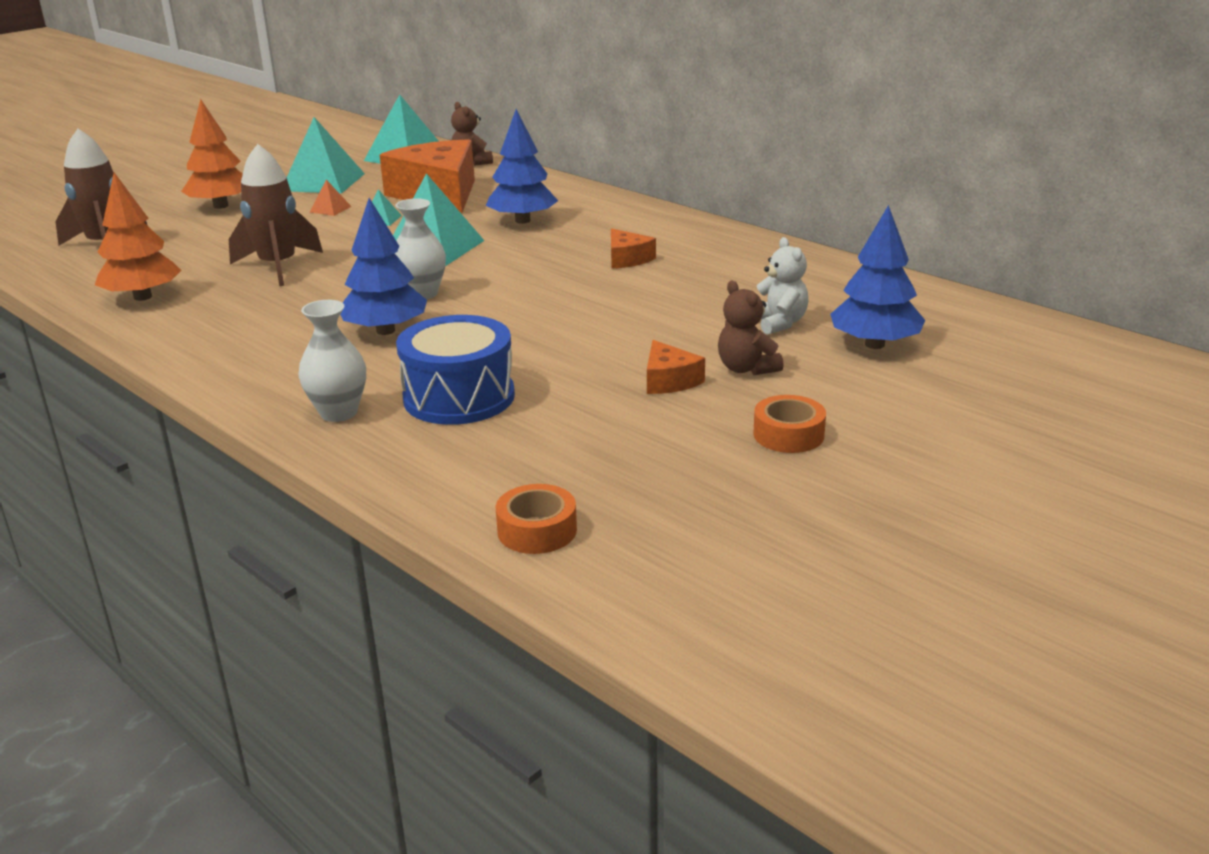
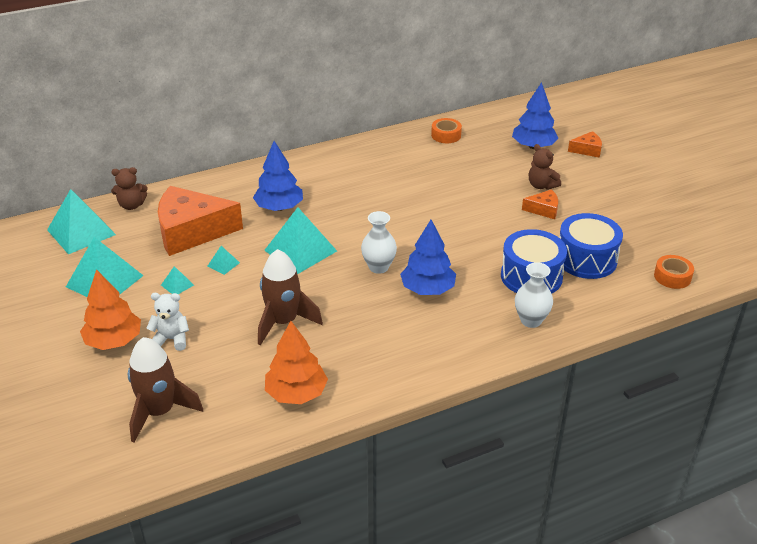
camera: 70 degrees left, 10 degrees up
orange pyramid [310,180,352,216] -> turquoise pyramid [161,266,194,294]
orange cheese [611,228,656,269] -> orange cheese moved to [568,131,602,158]
brown teddy bear [718,281,784,375] -> brown teddy bear turned 60 degrees clockwise [529,144,561,190]
orange tape [753,395,826,453] -> orange tape moved to [431,118,462,143]
white teddy bear [757,237,808,335] -> white teddy bear moved to [146,293,189,351]
none -> blue drum [559,213,623,279]

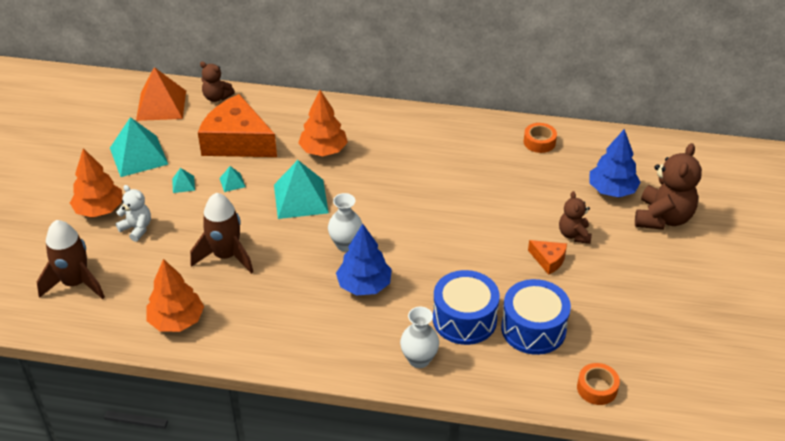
camera: 35 degrees right, 5 degrees up
turquoise pyramid [47,189,116,254] -> orange pyramid [136,67,186,121]
blue tree [253,141,303,211] -> orange tree [298,90,348,156]
orange cheese [568,131,602,158] -> brown teddy bear [635,143,702,230]

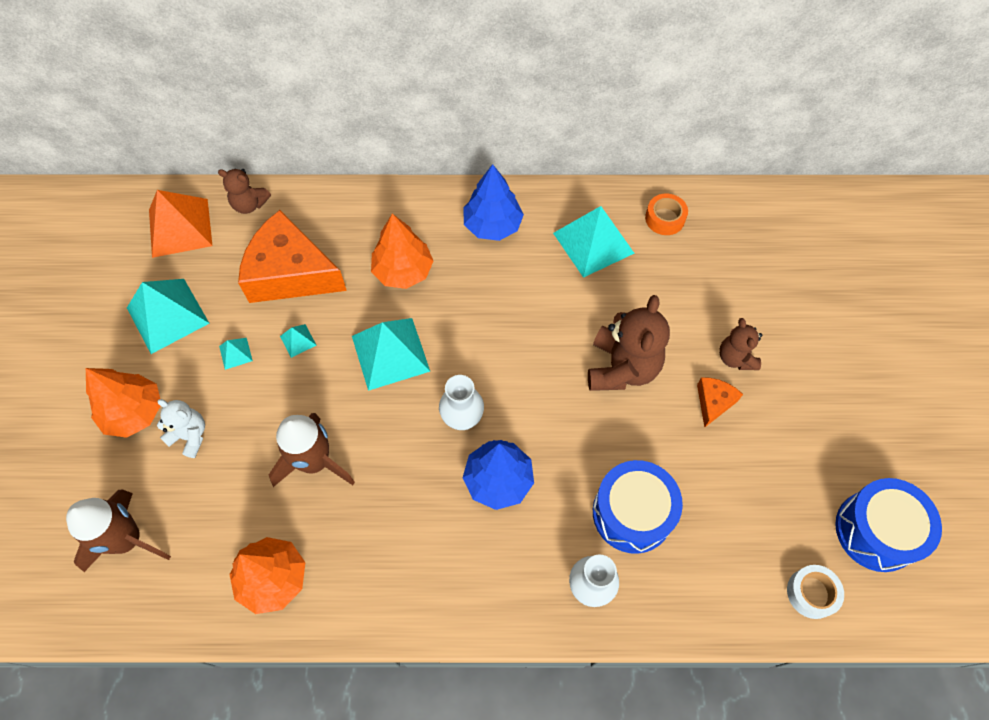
camera: 10 degrees left, 20 degrees up
blue drum [501,279,571,355] -> blue drum moved to [835,478,942,572]
orange cheese [528,240,567,275] -> orange cheese turned 90 degrees counterclockwise [697,377,743,428]
orange tape [577,363,620,405] -> white tape [787,565,844,619]
blue tree [589,129,641,197] -> blue tree moved to [463,164,524,241]
brown teddy bear [635,143,702,230] -> brown teddy bear moved to [588,295,670,391]
none -> turquoise pyramid [553,206,635,278]

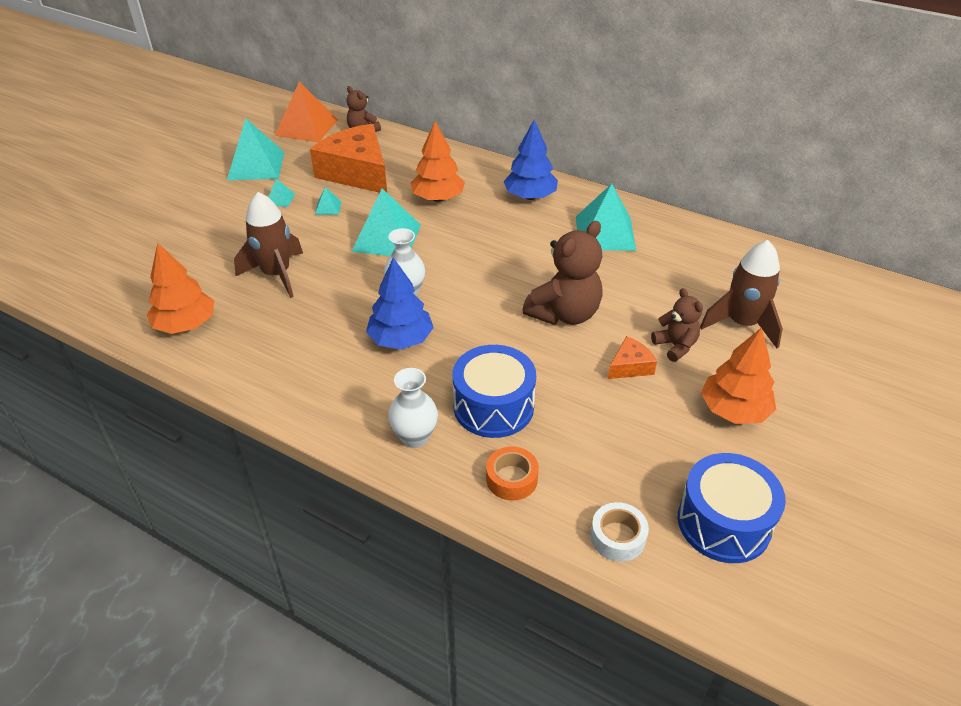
camera: 30 degrees right, 20 degrees down
brown rocket [66,489,171,572] -> brown rocket moved to [700,240,783,348]
orange tree [86,368,160,438] -> orange tree moved to [701,327,776,424]
white teddy bear [157,399,205,458] -> none
orange tape [645,193,688,235] -> orange tape moved to [486,446,539,501]
brown teddy bear [719,318,762,370] -> brown teddy bear turned 135 degrees clockwise [651,288,703,362]

